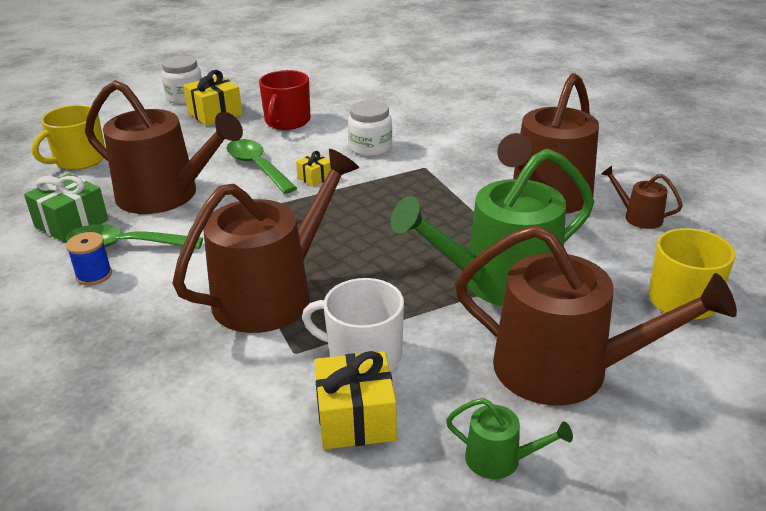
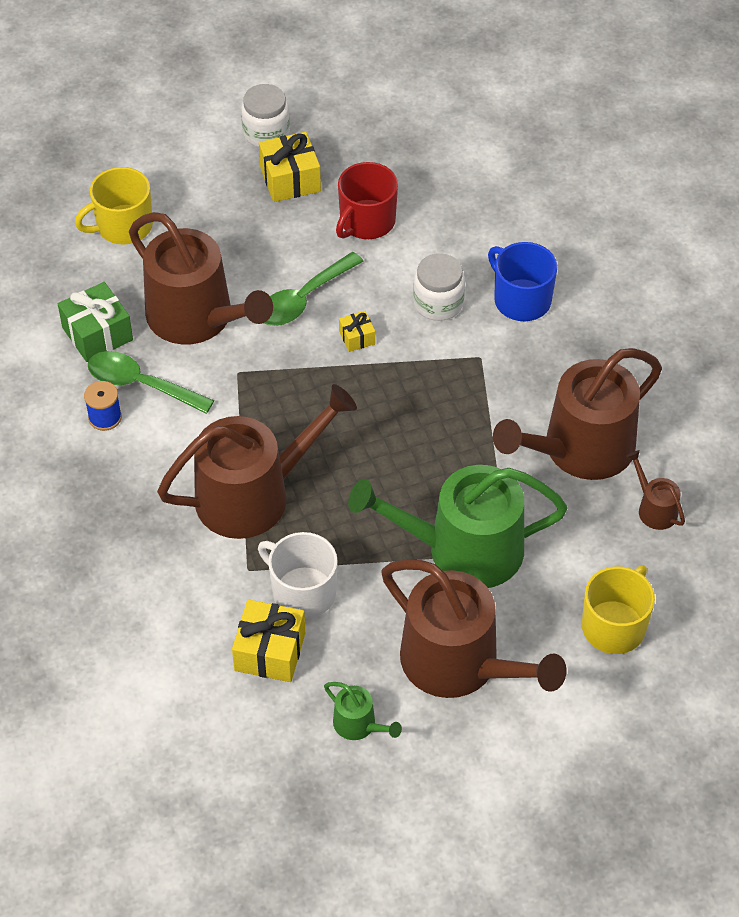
camera: 20 degrees right, 20 degrees up
green spoon [226,139,297,194] -> green spoon turned 120 degrees counterclockwise [265,252,363,326]
none -> blue mug [488,242,557,321]

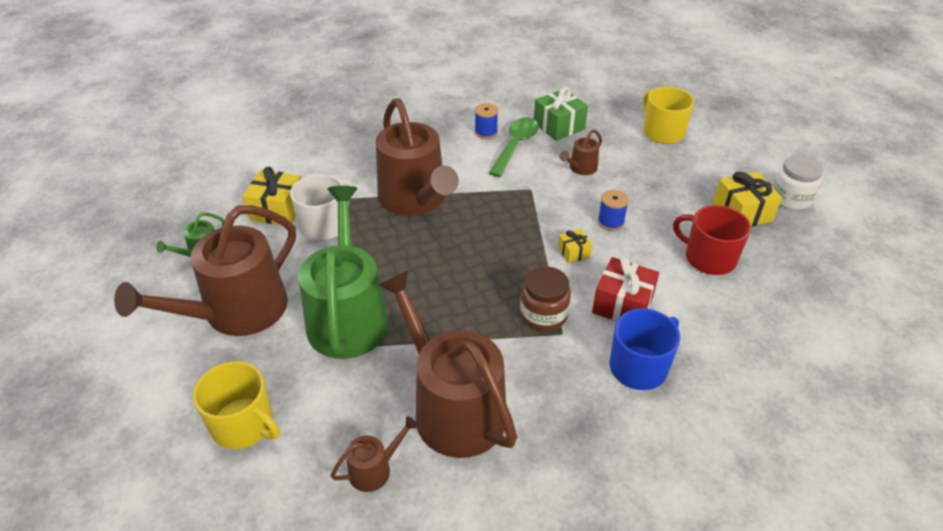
camera: 90 degrees right, 10 degrees down
brown watering can [129,212,273,344] -> brown watering can [559,129,602,175], size x0.43
green spoon [265,252,363,326] -> blue spool [598,190,629,231]
white jar [413,253,465,321] -> red gift [592,257,659,322]
none -> brown jar [520,266,571,331]

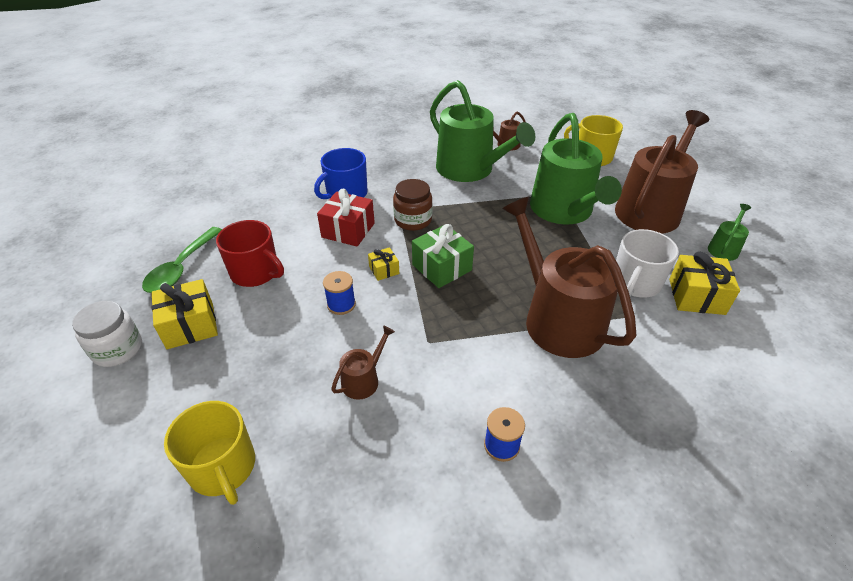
camera: 175 degrees right, 0 degrees up
brown watering can [378,270,517,458] -> green watering can [430,80,535,182]
green spoon [489,117,539,177] -> green spoon moved to [142,227,222,293]
green gift [534,87,588,141] -> green gift moved to [412,224,474,288]

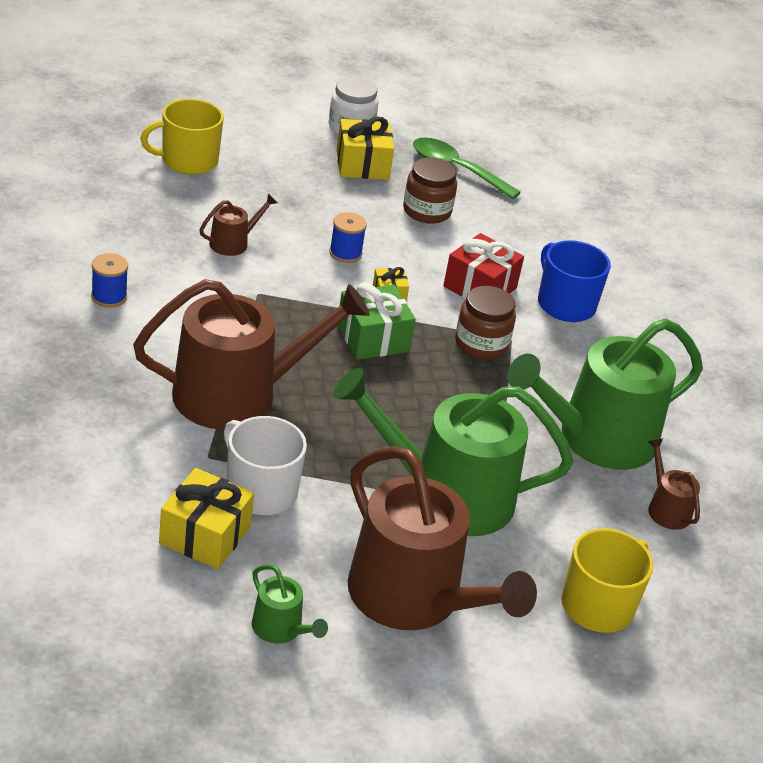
camera: 100 degrees right, 5 degrees down
red mug [216,220,284,287] -> brown jar [403,157,457,224]
brown watering can [331,325,395,400] -> brown watering can turned 90 degrees counterclockwise [200,193,278,256]

